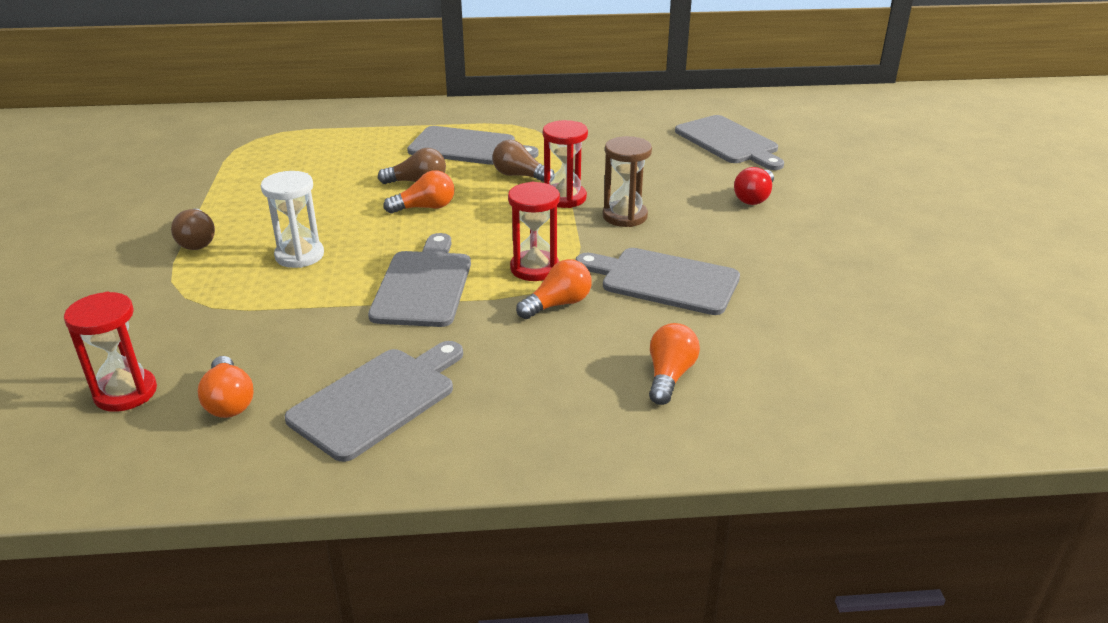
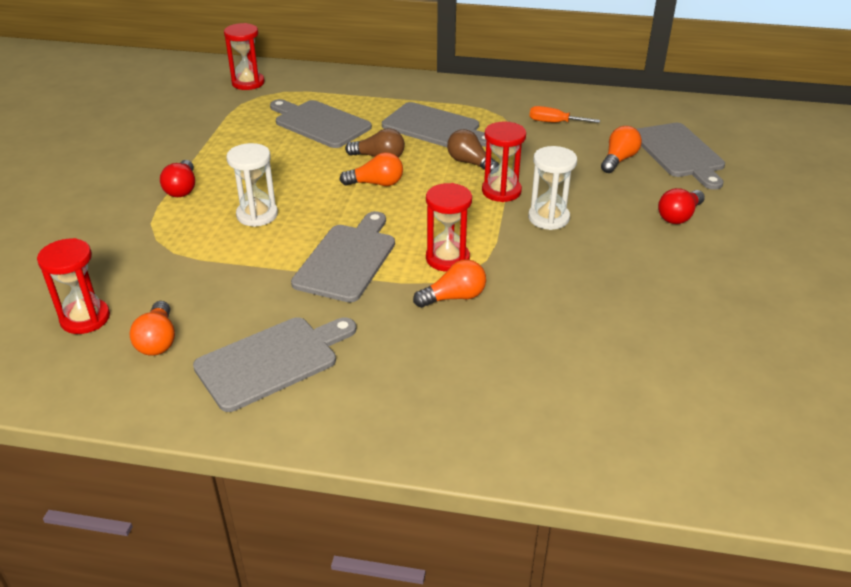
camera: 15 degrees right, 5 degrees up
brown light bulb [171,209,215,250] -> red light bulb [160,160,195,197]
grey cutting board [575,248,740,315] -> grey cutting board moved to [270,99,372,148]
brown hourglass [603,136,652,227] -> white hourglass [528,146,577,230]
orange light bulb [649,323,700,405] -> orange light bulb moved to [601,126,642,173]
none -> red hourglass [224,23,265,90]
none -> orange screwdriver [530,106,600,123]

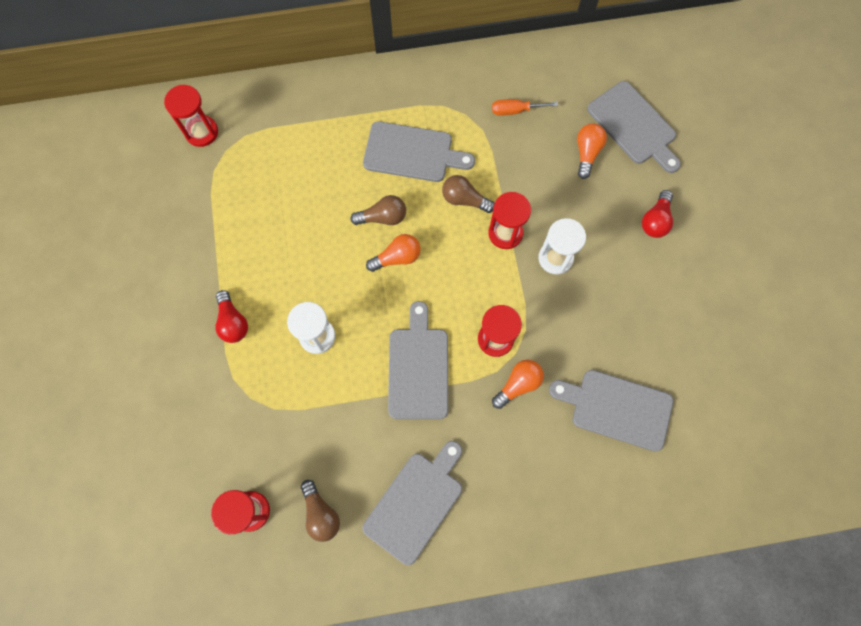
camera: 20 degrees left, 35 degrees up
orange light bulb [129,301,175,356] -> brown light bulb [301,480,340,542]
grey cutting board [270,99,372,148] -> grey cutting board moved to [549,370,674,452]

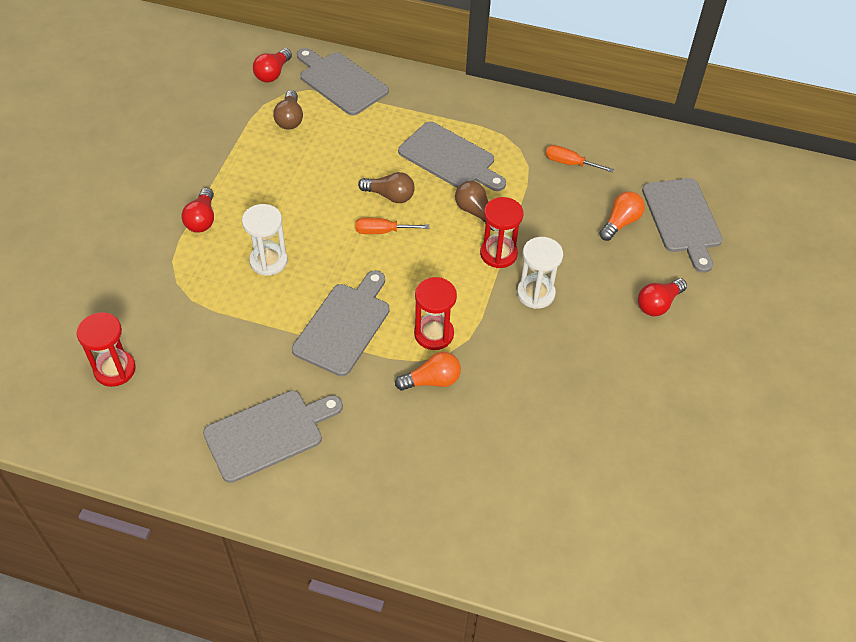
camera: 25 degrees right, 20 degrees down
red hourglass [164,85,218,147] -> red light bulb [253,48,292,83]
brown light bulb [301,480,340,542] -> brown light bulb moved to [273,90,303,130]
orange light bulb [366,234,421,272] -> orange screwdriver [356,218,429,234]
grey cutting board [549,370,674,452] -> grey cutting board moved to [297,48,389,116]

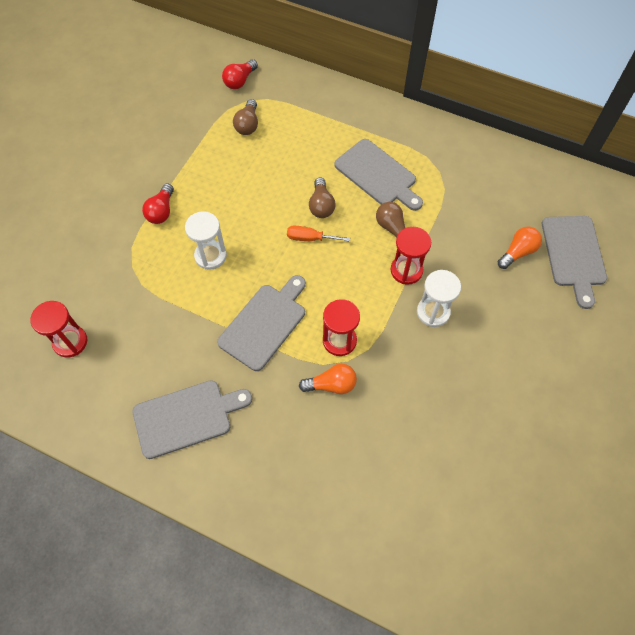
camera: 10 degrees right, 10 degrees up
grey cutting board [297,48,389,116] -> none
brown light bulb [358,172,415,203] -> brown light bulb turned 60 degrees clockwise [309,178,336,218]
orange screwdriver [545,145,614,173] -> none
red light bulb [638,278,687,316] -> none

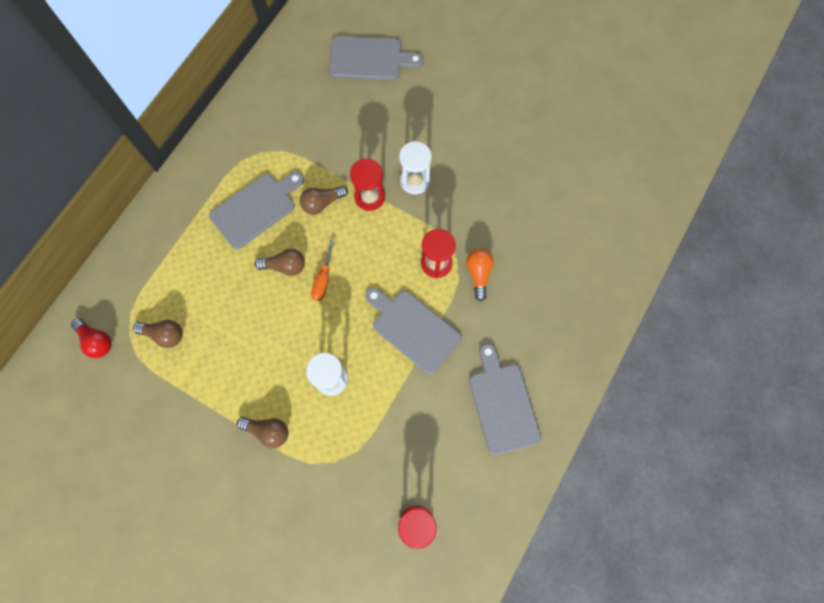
camera: 85 degrees left, 10 degrees up
red light bulb [142,184,174,224] -> brown light bulb [237,417,289,448]
orange light bulb [498,226,542,269] -> none

